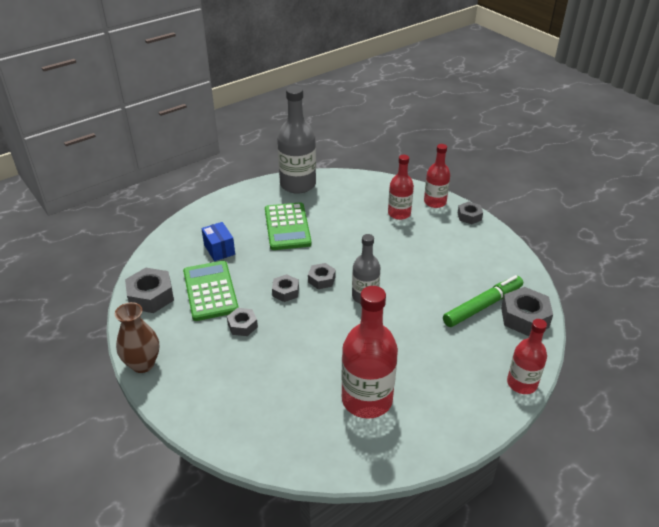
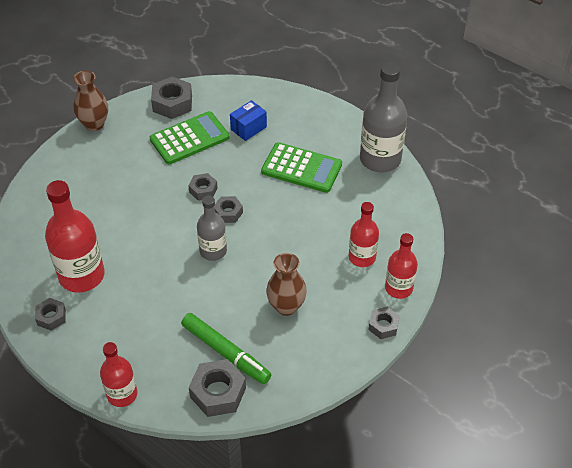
camera: 75 degrees right, 10 degrees up
grey nut [227,308,258,336] -> grey nut moved to [35,298,66,331]
green calculator [265,202,312,250] -> green calculator turned 135 degrees counterclockwise [261,142,342,193]
none -> brown vase [266,253,307,316]

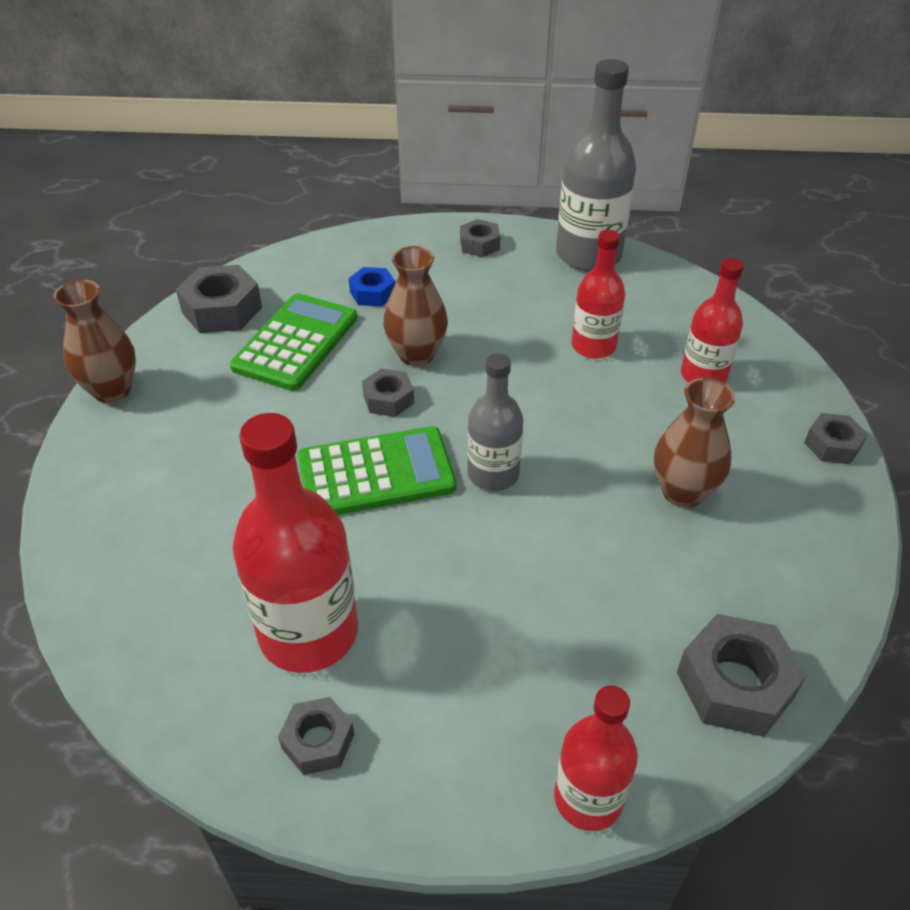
camera: 35 degrees left, 5 degrees down
green marker [181,313,272,384] -> none
grey nut [214,196,243,223] -> grey nut moved to [460,219,501,257]
blue box [230,100,267,141] -> blue nut [349,267,395,306]
green calculator [261,142,342,193] -> green calculator moved to [297,426,456,515]
red bottle [385,233,418,299] -> red bottle moved to [572,230,625,359]
none -> brown vase [383,246,448,366]

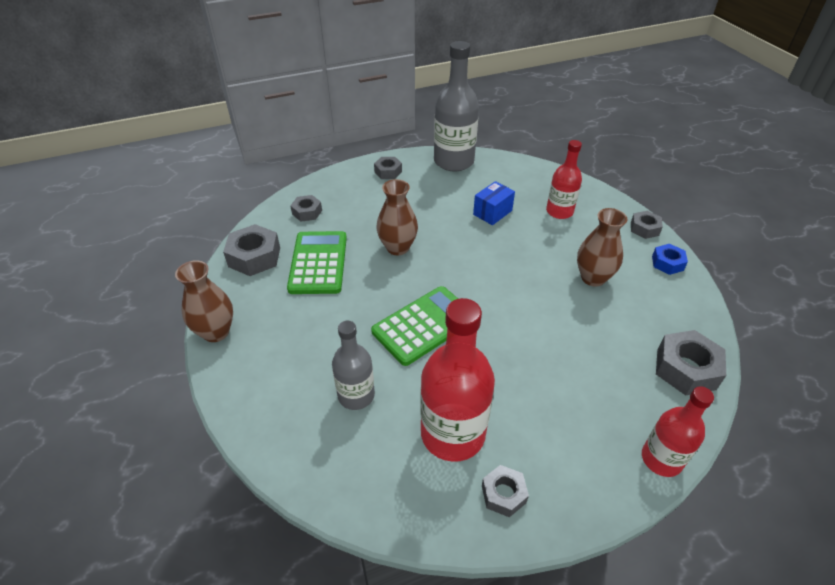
camera: 25 degrees left, 0 degrees up
blue nut [349,267,395,306] -> blue nut moved to [652,244,688,275]
grey nut [362,368,414,417] -> grey nut moved to [290,195,322,222]
grey bottle [467,353,523,491] -> grey bottle moved to [332,321,375,410]
red bottle [572,230,625,359] -> blue box [473,181,515,225]

